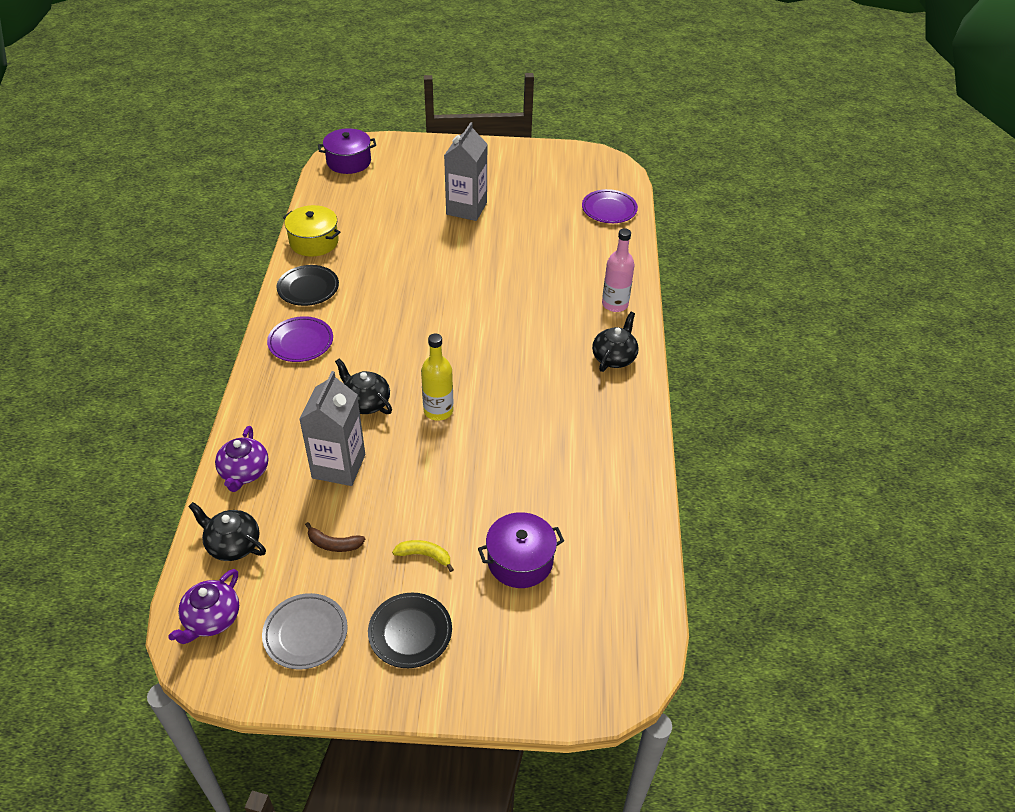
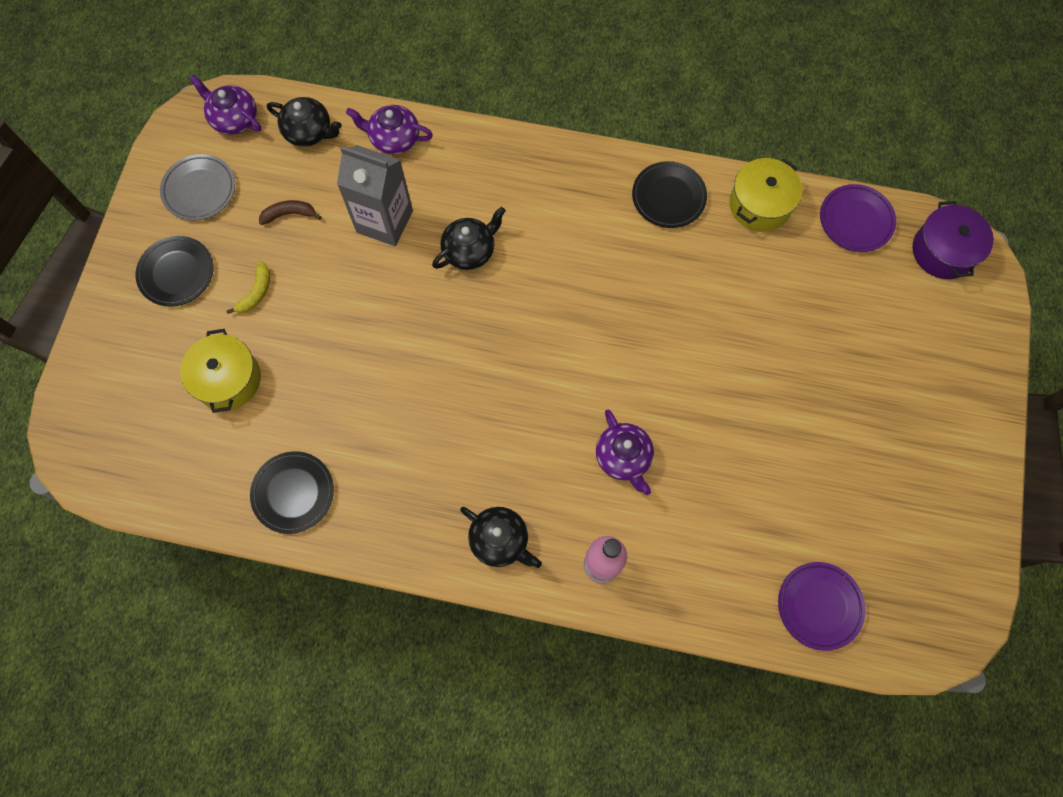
camera: 100 degrees right, 25 degrees up
black teapot [188,502,266,561] -> black teapot turned 75 degrees clockwise [267,97,342,147]
purple plate [267,316,333,362] -> purple plate moved to [820,184,896,252]
brown banana [305,522,365,552] -> brown banana turned 60 degrees clockwise [259,200,321,225]
yellow bottle [421,333,453,421] -> none
grey carton [444,122,488,221] -> none
purple pot [478,512,564,588] -> yellow pot [180,329,261,413]
none -> black plate [250,451,334,534]
none -> purple teapot [596,410,654,495]

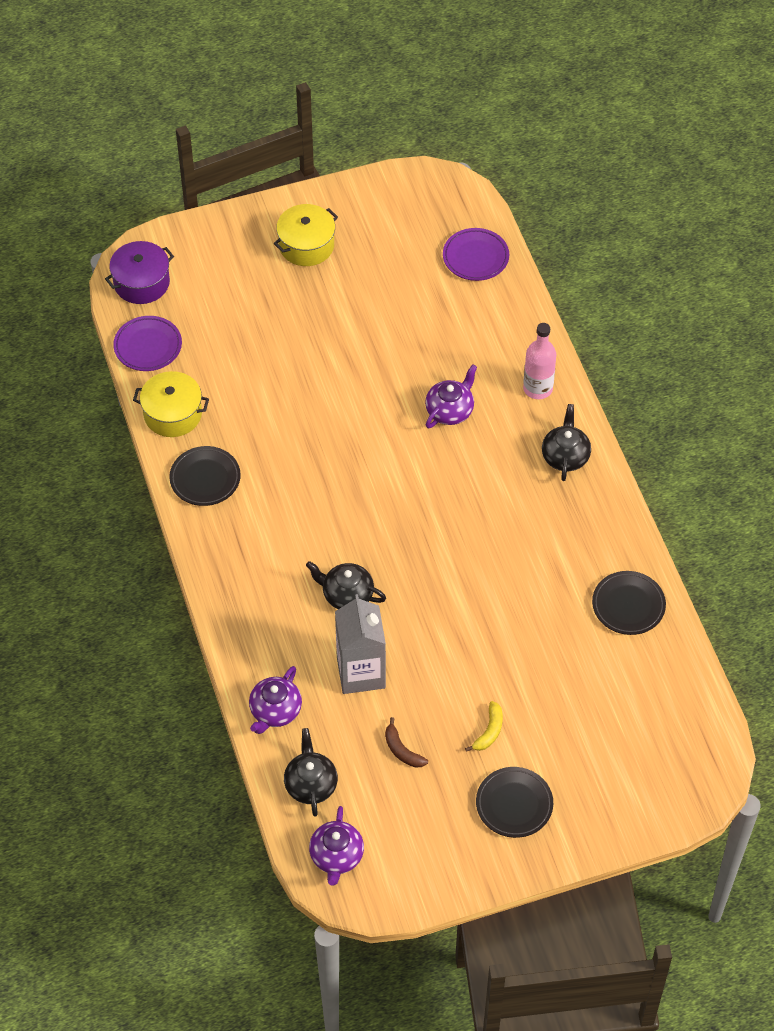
camera: 120 degrees left, 15 degrees down
grey plate [160,154,235,221] -> none
yellow pot [180,329,261,413] -> yellow pot moved to [274,204,338,266]
yellow banana [226,261,270,314] -> yellow banana turned 120 degrees clockwise [465,701,503,752]
purple teapot [346,105,433,154] -> purple teapot turned 45 degrees clockwise [249,666,302,734]

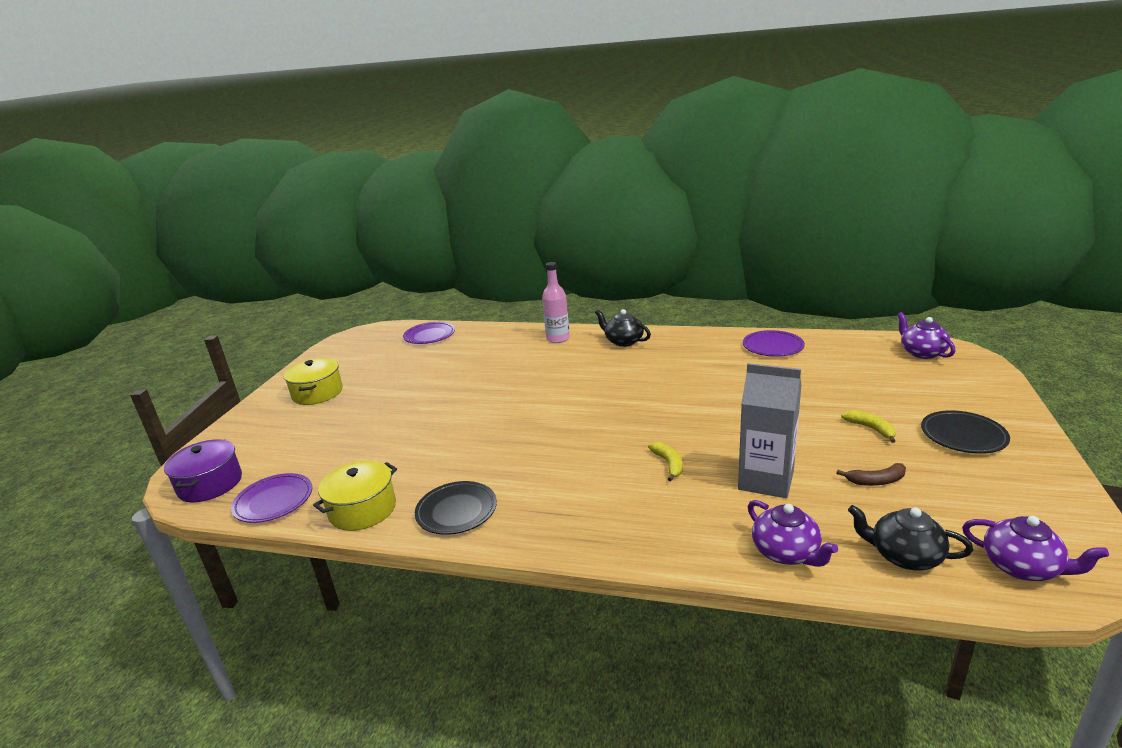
camera: 55 degrees left, 30 degrees down
black teapot [306,561,386,609] -> yellow banana [648,442,683,481]
purple teapot [425,364,477,428] -> purple teapot moved to [897,312,955,359]
black plate [592,571,666,635] -> purple plate [743,330,805,357]

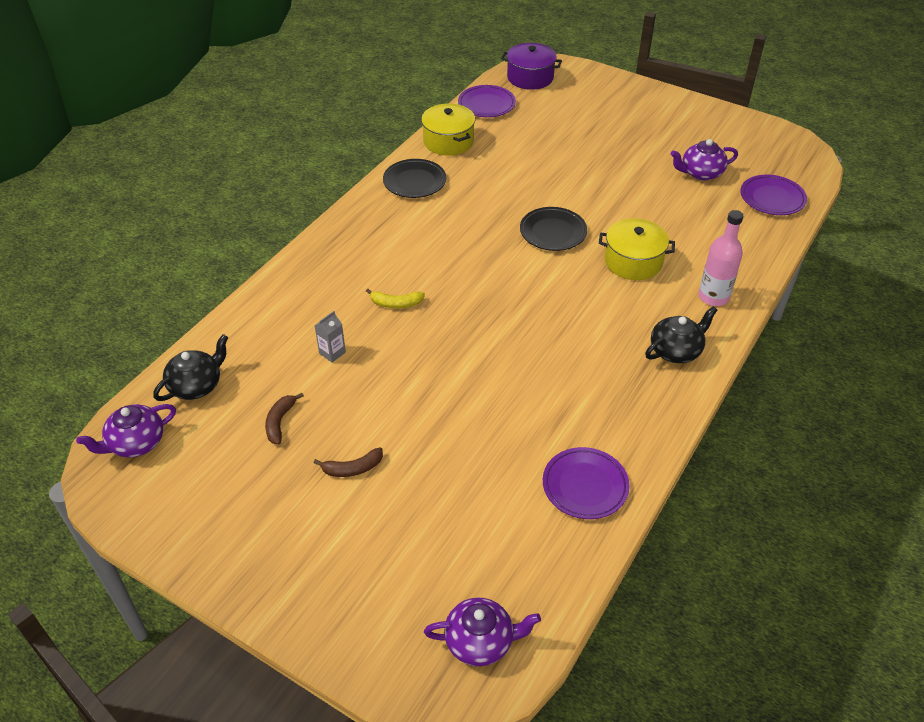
camera: 105 degrees right, 20 degrees up
yellow pot [283,358,343,405] -> yellow pot moved to [599,218,675,280]
grey carton [738,363,801,498] -> grey carton [314,311,346,363], size x0.43
purple teapot [748,500,838,567] -> purple teapot moved to [671,139,738,180]
yellow banana [841,410,896,443] -> brown banana [314,447,383,477]
black plate [921,410,1010,454] -> black plate moved to [520,207,587,251]

